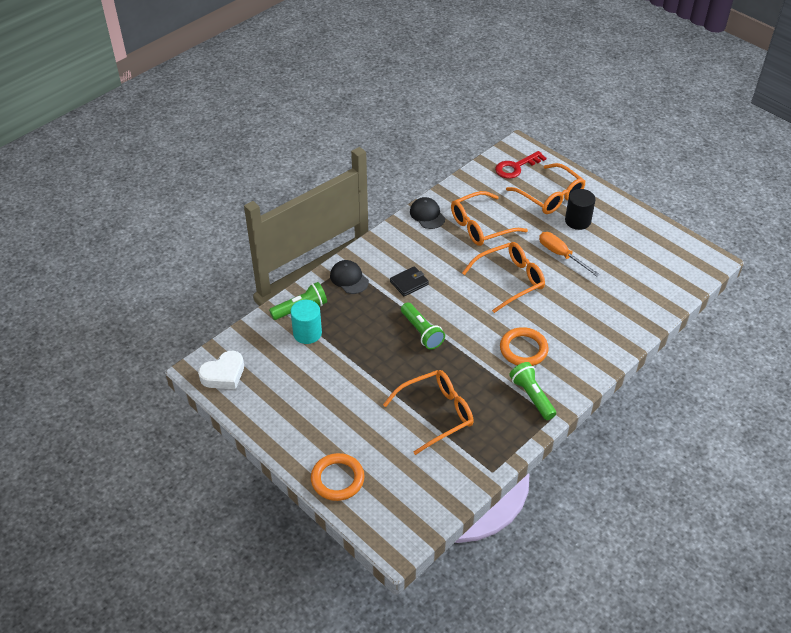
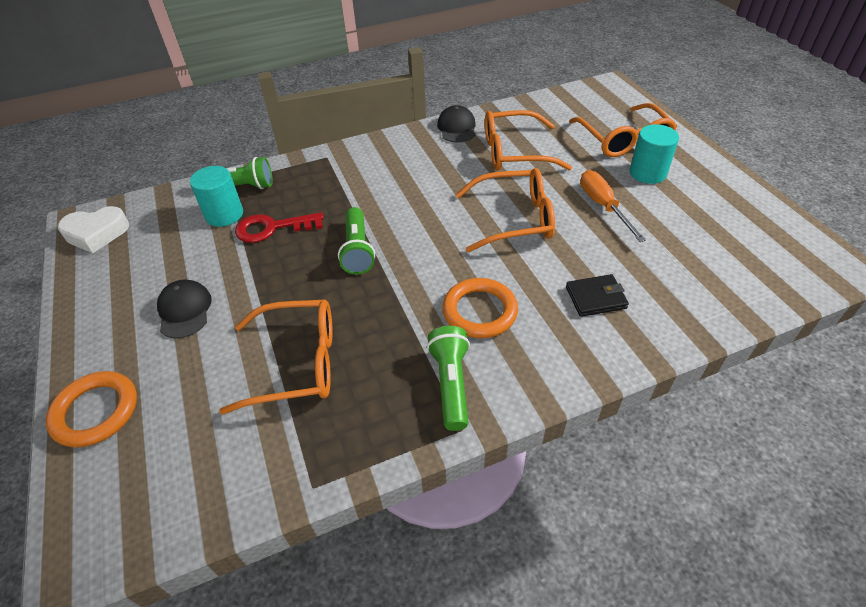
camera: 25 degrees right, 0 degrees up
black cap [330,260,369,294] -> black cap moved to [157,279,212,339]
black wallet [390,266,429,297] -> black wallet moved to [566,274,629,317]
red key [495,151,546,179] -> red key moved to [235,212,324,243]
black cylinder [565,189,596,230] -> turquoise cylinder [629,124,679,184]

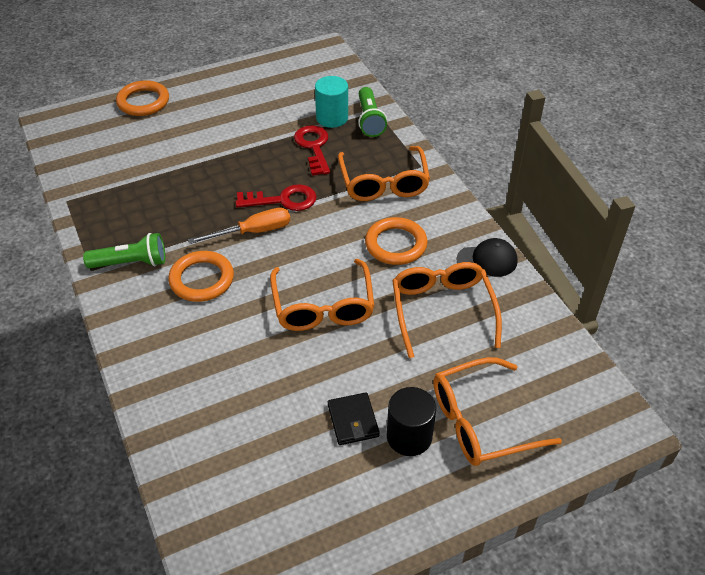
camera: 85 degrees right, 0 degrees up
white heart [58,206,129,253] -> none
black cap [157,279,212,339] -> none
orange glasses [219,300,333,415] -> orange glasses moved to [338,146,430,201]
green flashlight [338,207,375,275] -> red key [236,184,316,211]
black wallet [566,274,629,317] -> black wallet moved to [328,392,380,445]
orange screwdriver [580,170,646,242] -> orange screwdriver moved to [188,208,291,244]
turquoise cylinder [629,124,679,184] -> black cylinder [387,387,436,456]
none -> orange ring [365,217,428,265]

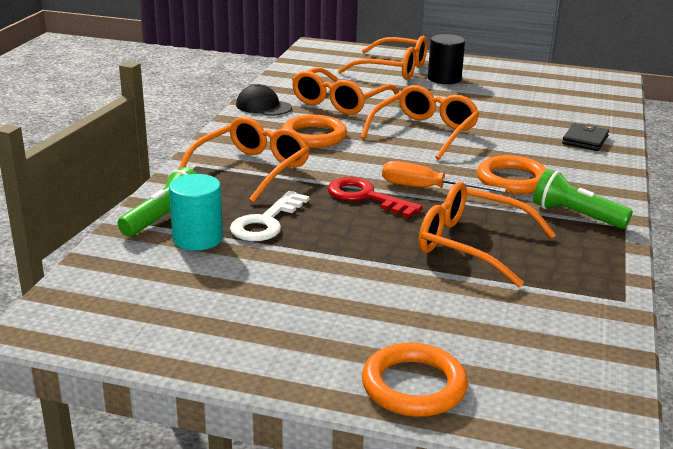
camera: 140 degrees left, 20 degrees down
red key [294,125,330,176] -> white key [230,191,309,241]
black wallet [328,392,380,445] -> black wallet moved to [562,123,609,151]
none -> orange glasses [419,182,556,288]

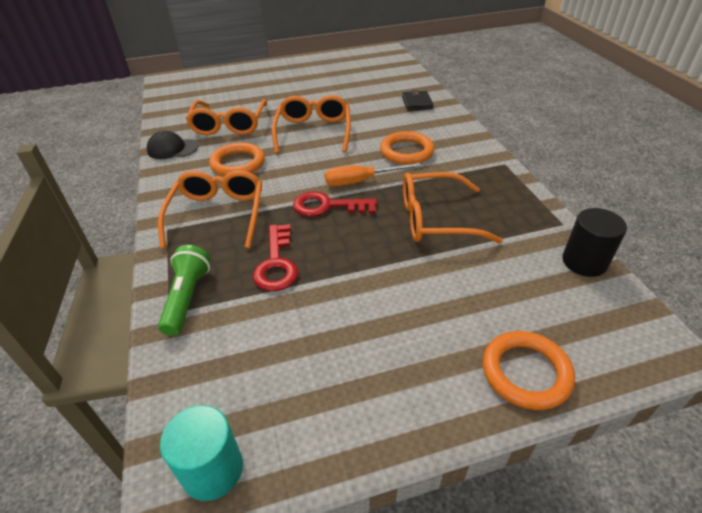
camera: 30 degrees left, 15 degrees up
turquoise cylinder [169,174,223,251] -> turquoise cylinder moved to [160,405,243,501]
white key [230,191,309,241] -> red key [253,224,298,291]
orange glasses [338,36,428,80] -> none
black cylinder [428,34,465,84] -> black cylinder moved to [562,208,627,277]
green flashlight [533,169,633,229] -> none

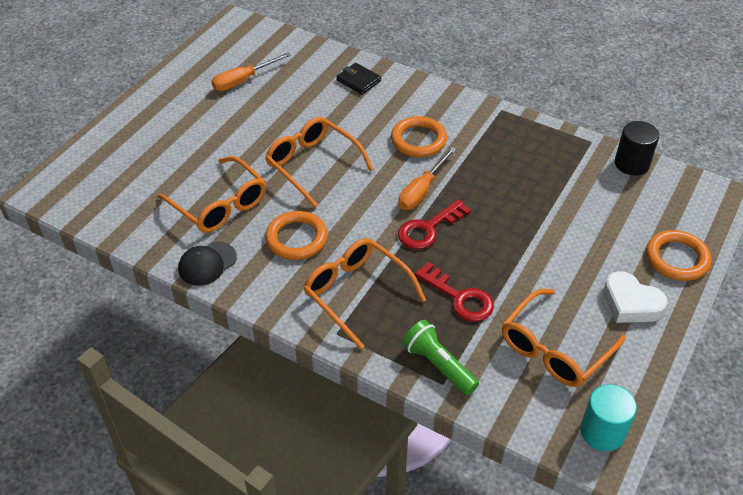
camera: 45 degrees left, 5 degrees up
orange glasses [403,172,502,243] -> orange glasses moved to [502,289,626,387]
none -> orange screwdriver [211,52,291,91]
none -> white heart [603,271,667,323]

